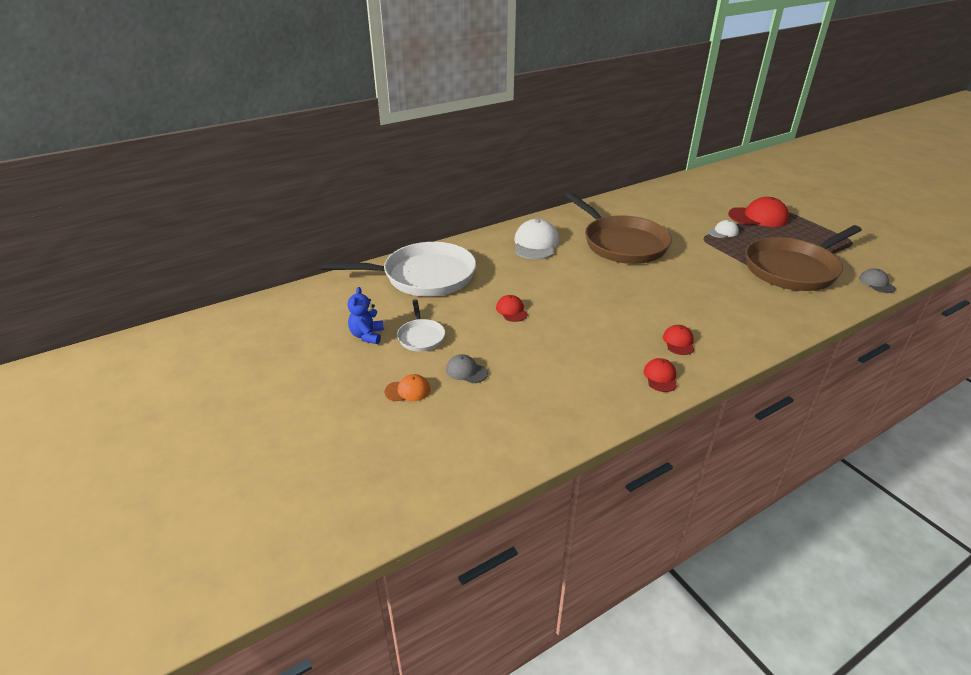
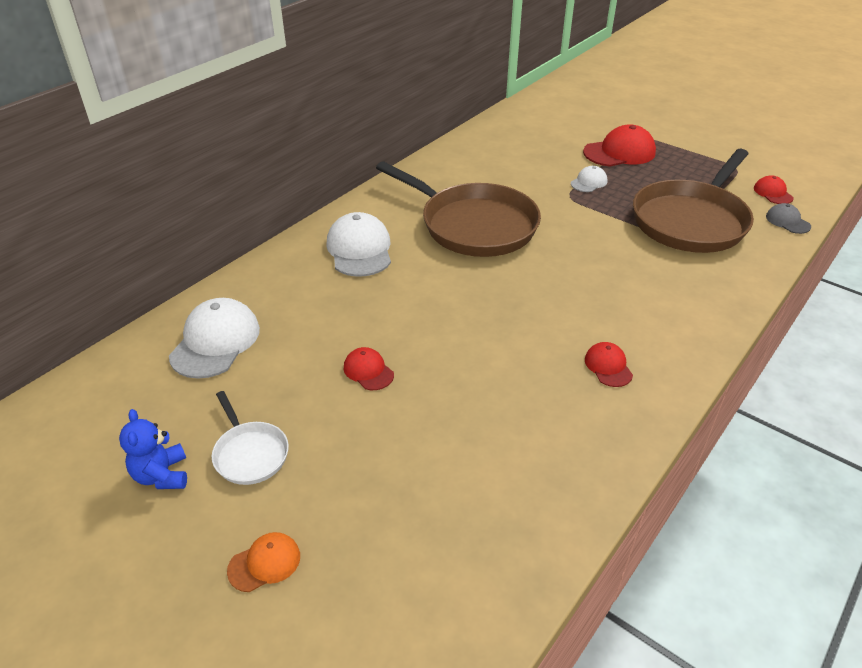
camera: 20 degrees left, 5 degrees up
white pan [321,242,476,297] -> white cap [169,298,260,379]
grey cap [446,354,488,383] -> none
red cap [644,358,677,392] -> red cap moved to [754,175,794,204]

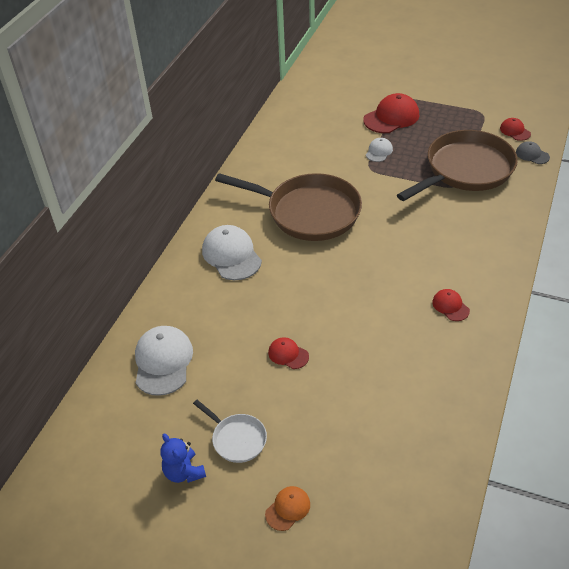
camera: 15 degrees left, 5 degrees up
brown pan [633,149,754,253] -> brown pan turned 150 degrees counterclockwise [397,130,518,201]

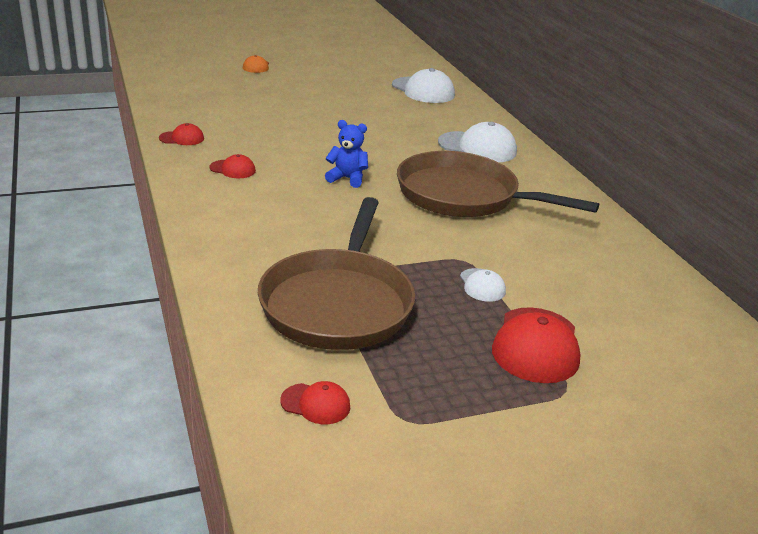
camera: 135 degrees right, 15 degrees down
blue teddy bear [161,434,206,483] -> blue teddy bear moved to [325,120,368,188]
white pan [193,400,267,463] -> none
brown pan [215,173,362,241] -> brown pan turned 45 degrees clockwise [397,151,599,217]
red cap [268,337,309,369] -> red cap moved to [159,123,204,145]
grey cap [516,141,550,164] -> none

